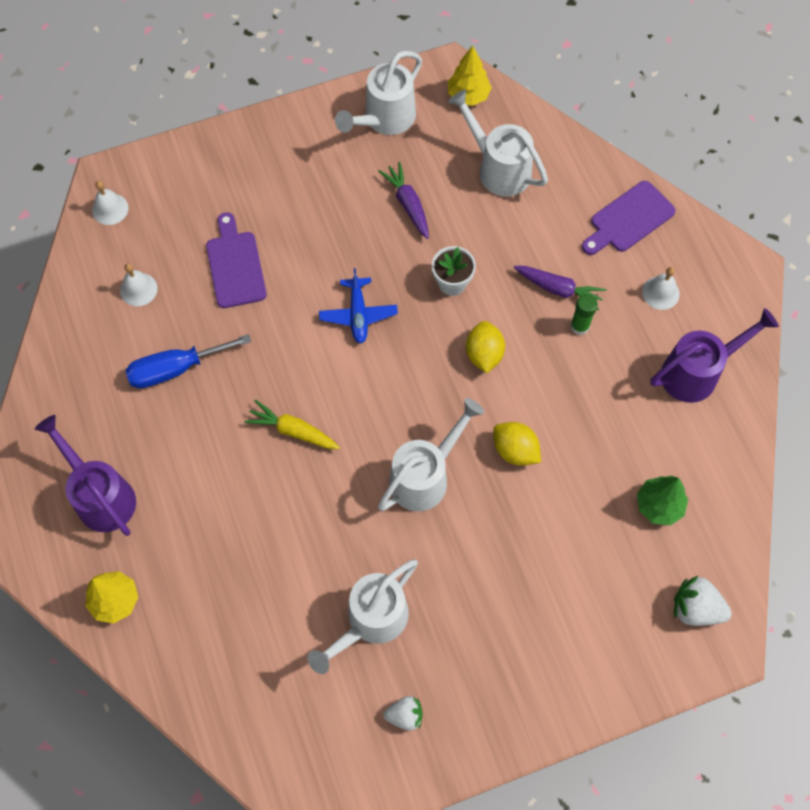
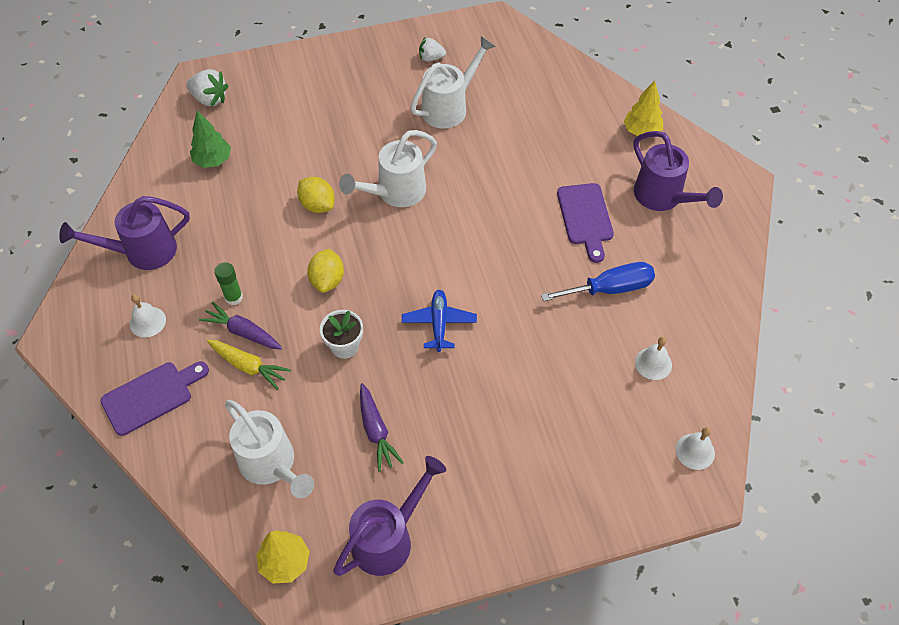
camera: 175 degrees left, 10 degrees down
purple cutting board [206,212,267,308] -> purple cutting board moved to [557,183,614,263]
yellow carrot [244,400,340,449] -> yellow carrot moved to [207,340,291,390]
white watering can [335,51,422,135] -> purple watering can [333,456,446,576]

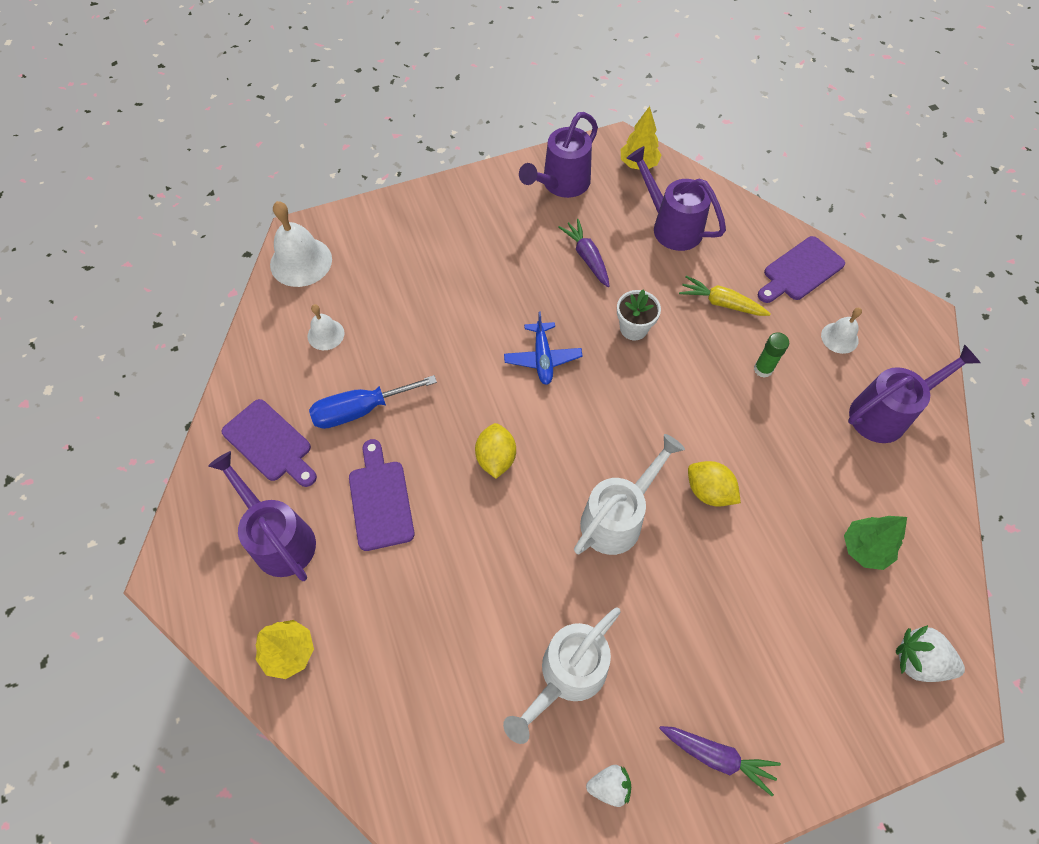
camera: 175 degrees right, 5 degrees up
purple carrot [199,302,282,349] -> purple carrot moved to [659,726,781,796]
white watering can [225,400,314,498] -> purple watering can [626,146,726,251]
yellow lemon [307,249,344,293] -> yellow lemon moved to [475,423,516,479]
white bell [676,427,715,470] -> white bell [270,201,332,287], size x1.76
none -> purple cutting board [222,399,317,487]

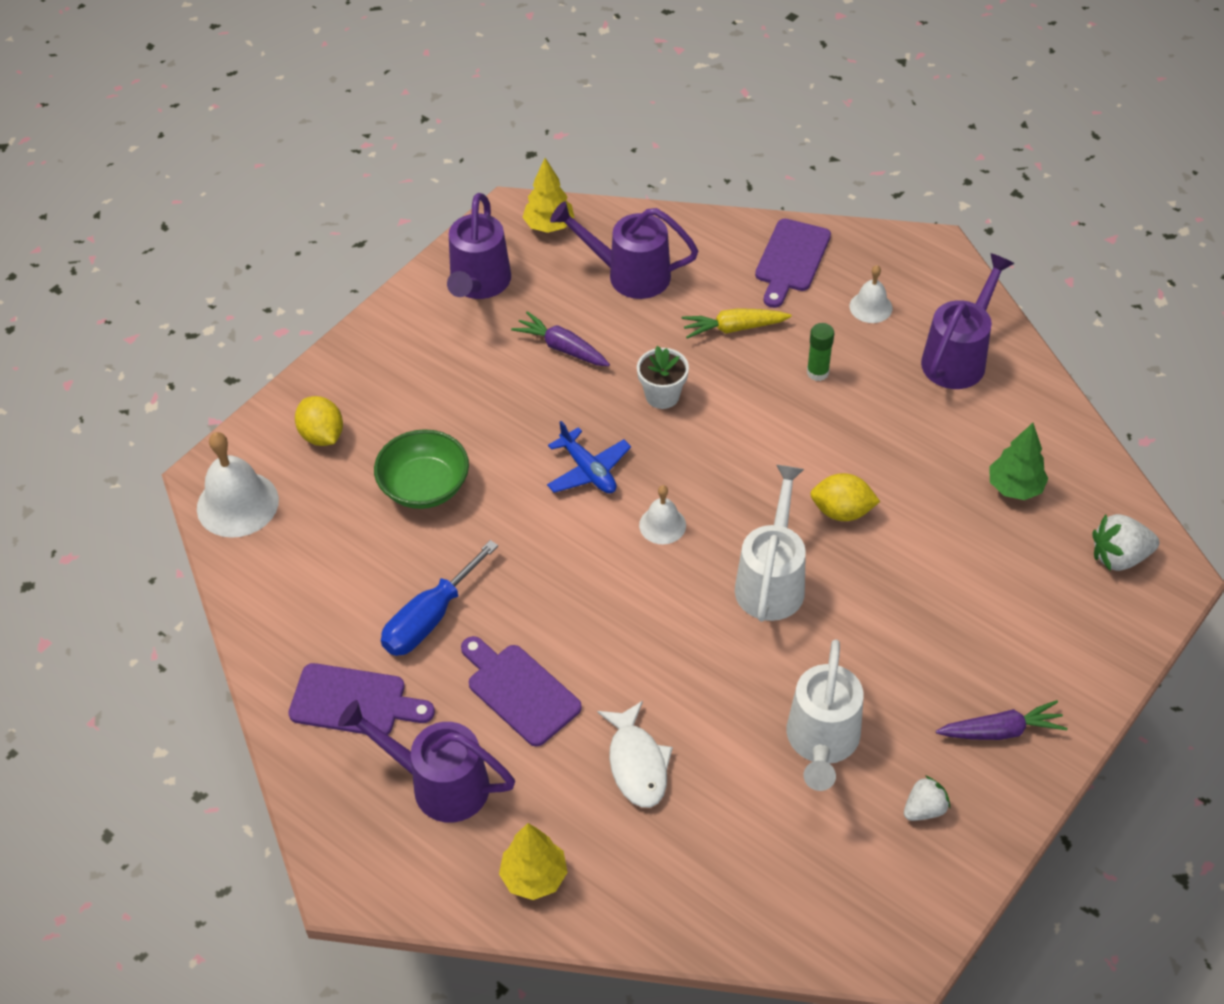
camera: 30 degrees left, 10 degrees down
white bell [308,304,345,350] -> white bell moved to [639,485,686,544]
yellow lemon [475,423,516,479] -> yellow lemon moved to [295,396,343,446]
none -> green bowl [374,429,469,509]
none -> white fish [597,701,673,808]

